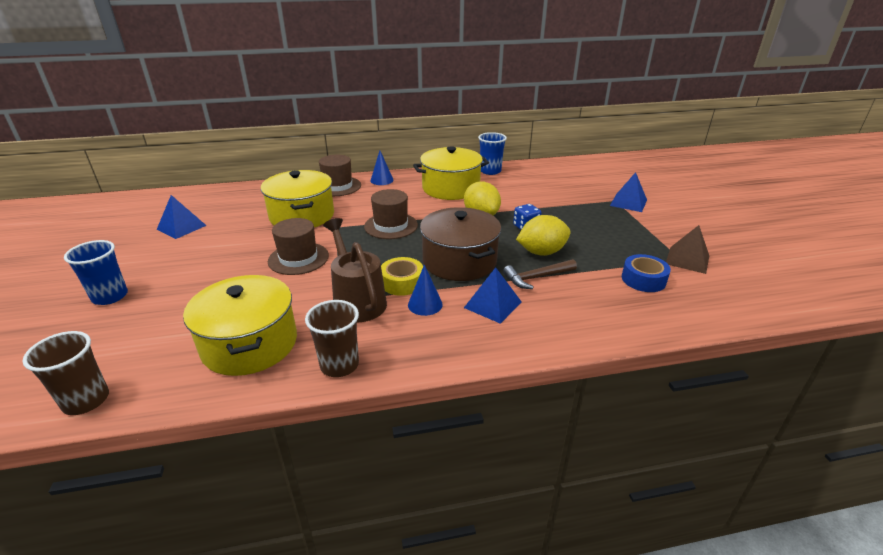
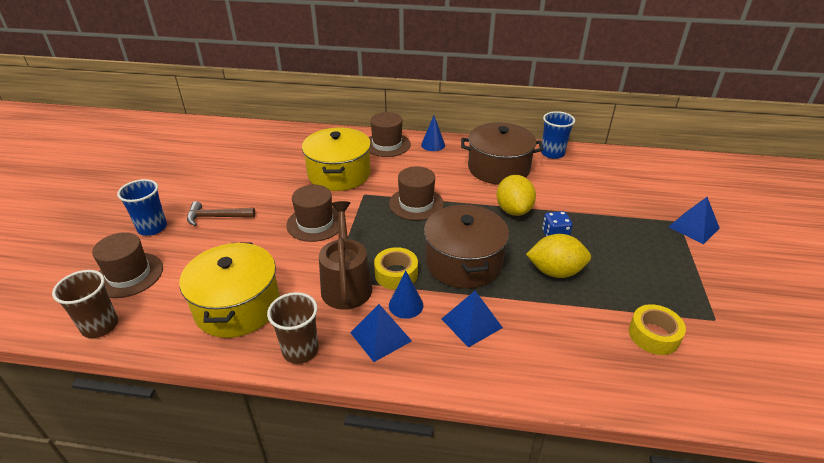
camera: 20 degrees right, 5 degrees up
blue pyramid [157,195,207,239] -> blue pyramid moved to [350,304,412,362]
yellow pot [413,146,489,200] -> brown pot [461,123,543,185]
brown hammer [503,259,577,289] -> brown hammer moved to [187,201,255,226]
blue tape [622,254,671,292] -> yellow tape [629,304,686,355]
brown pyramid [666,225,709,274] -> none
none -> brown hat [92,232,163,298]

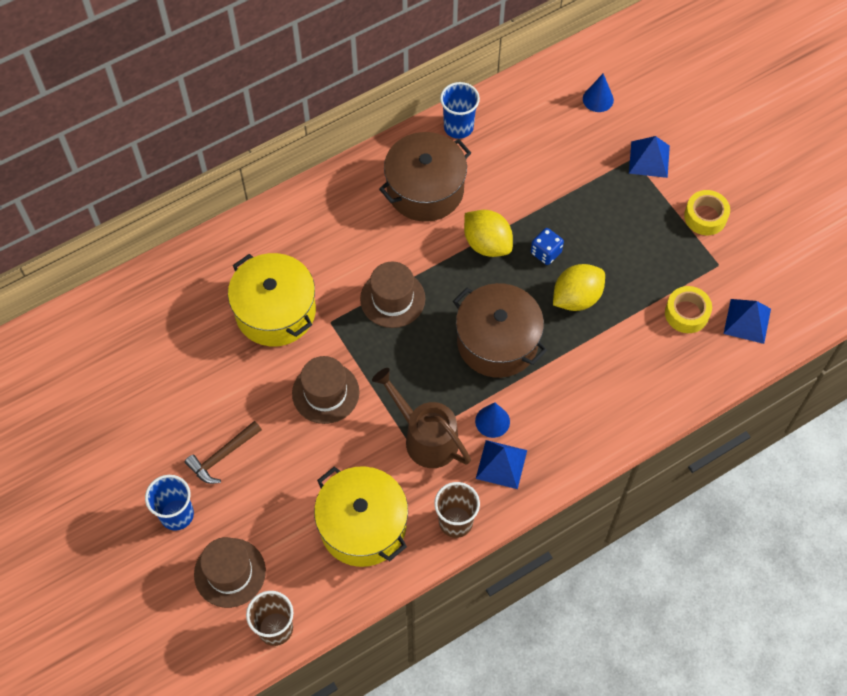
camera: 40 degrees left, 25 degrees up
brown hat [369,112,411,157] -> none
yellow tape [374,247,418,290] -> yellow tape moved to [684,190,730,235]
blue cone [421,116,445,151] -> blue cone moved to [583,73,614,112]
blue pyramid [442,291,503,348] -> blue pyramid moved to [724,299,771,344]

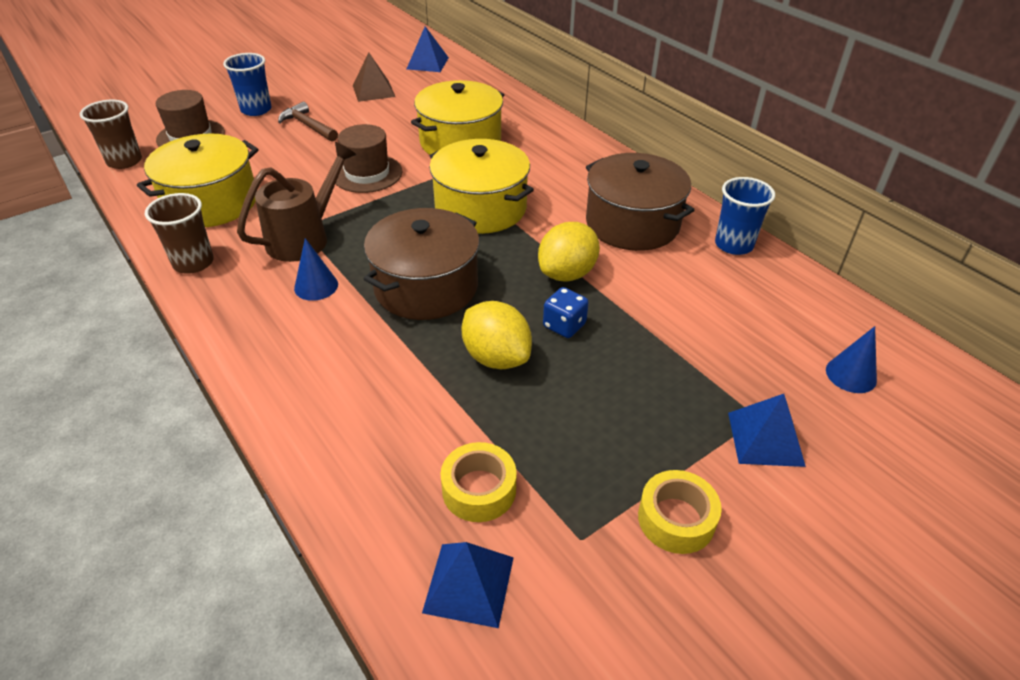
camera: 85 degrees right, 20 degrees down
brown hat [360,261,425,328] -> yellow pot [429,139,534,234]
blue pyramid [476,440,527,489] -> blue pyramid moved to [407,26,449,72]
none -> brown pyramid [353,53,395,102]

